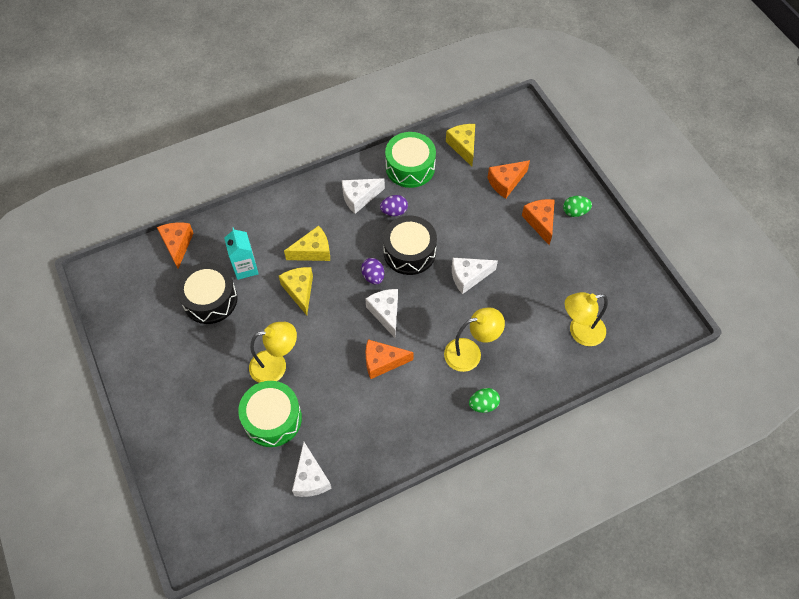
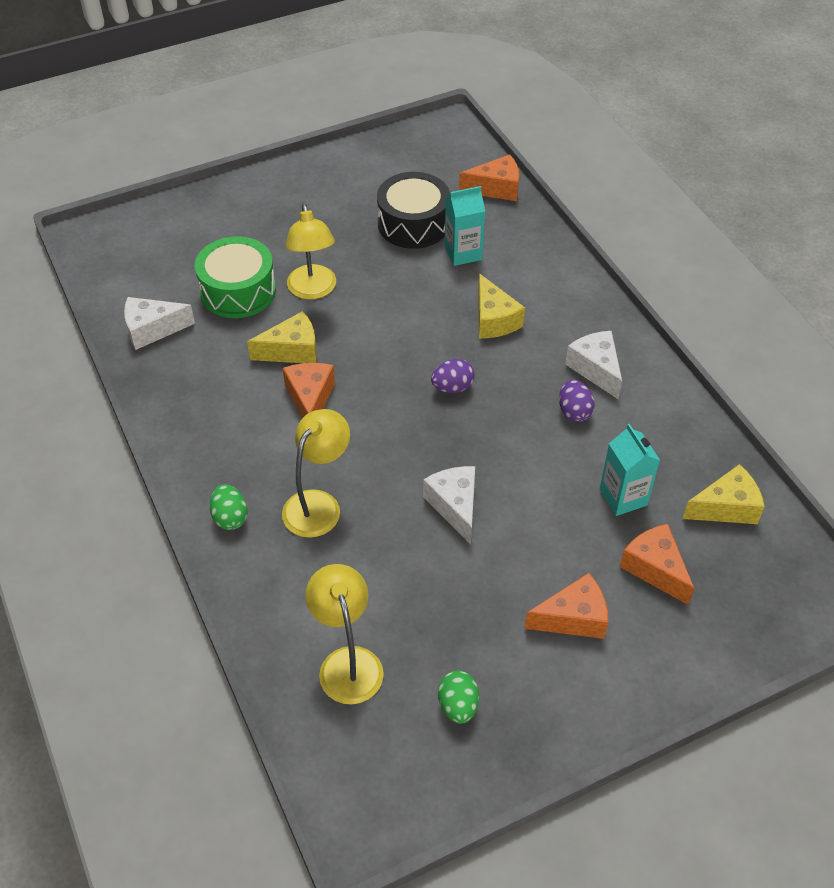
camera: 90 degrees right, 10 degrees down
yellow cheese [279,267,313,315] -> yellow cheese moved to [247,311,317,363]
white cheese [365,289,398,338] -> none
black drum [383,215,437,275] -> none
green drum [385,132,436,188] -> none
yellow lamp [444,307,505,372] -> yellow lamp turned 135 degrees counterclockwise [282,409,350,538]
green egg [563,196,592,217] -> green egg moved to [438,671,479,724]
none -> turquoise carton [600,424,660,516]

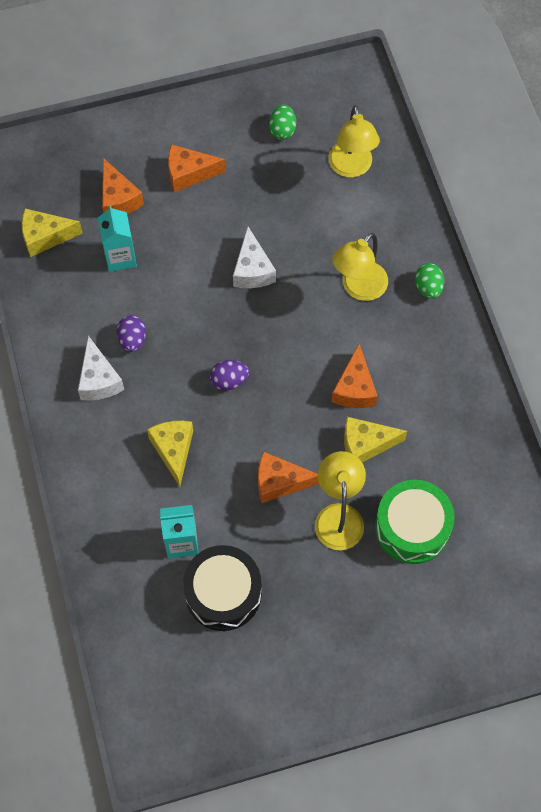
camera: 170 degrees left, 15 degrees up
white cheese [124,297,195,350] -> none
orange cheese [459,155,519,201] -> orange cheese moved to [258,452,319,503]

